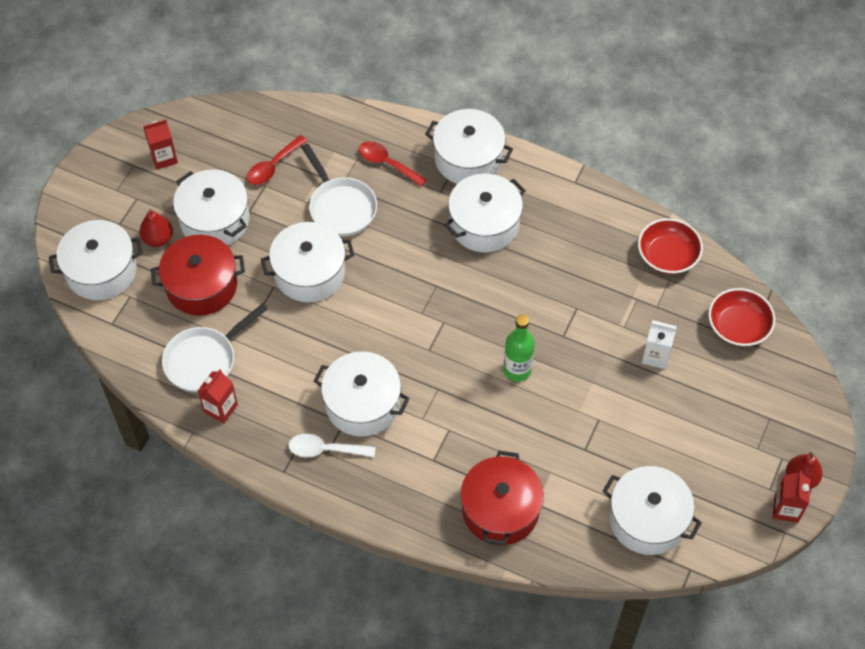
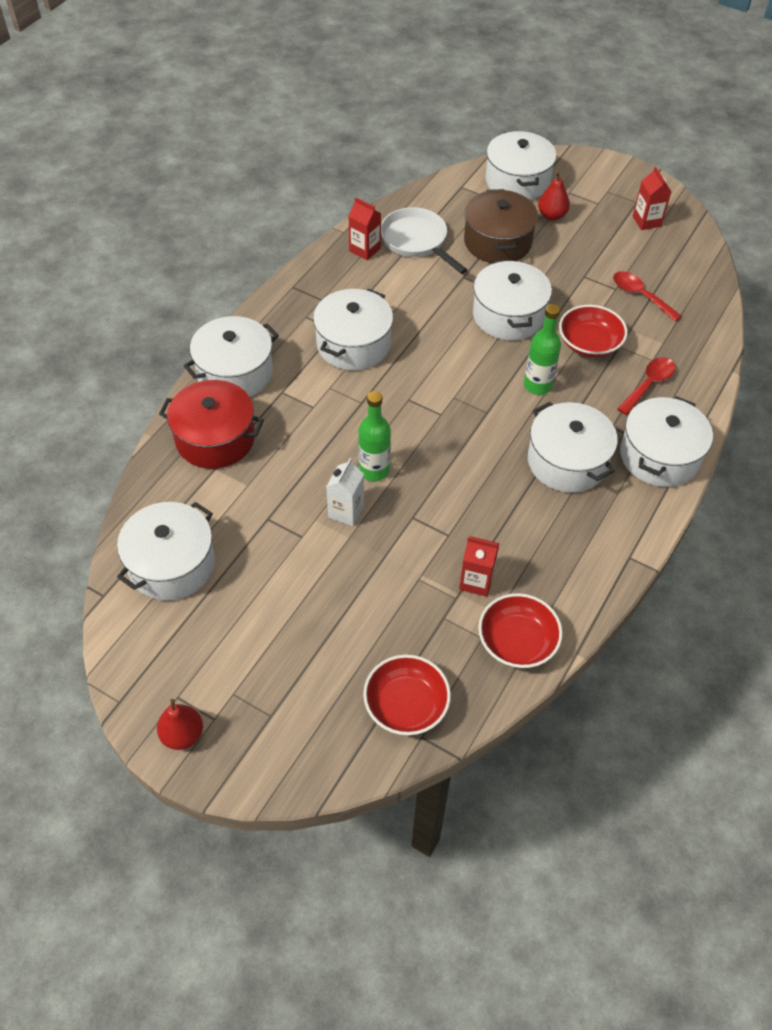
camera: 95 degrees right, 5 degrees down
red pot [151,235,245,316] -> brown pot [464,189,538,263]
white pot [173,169,249,245] -> white pot moved to [184,316,279,397]
white spoon [288,434,375,457] -> none
white pan [301,144,377,237] -> red bowl [559,305,627,357]
white carton [642,320,677,369] -> white carton moved to [326,458,364,526]
red carton [773,471,810,523] -> red carton moved to [459,536,499,597]
none -> green bottle [524,304,561,395]

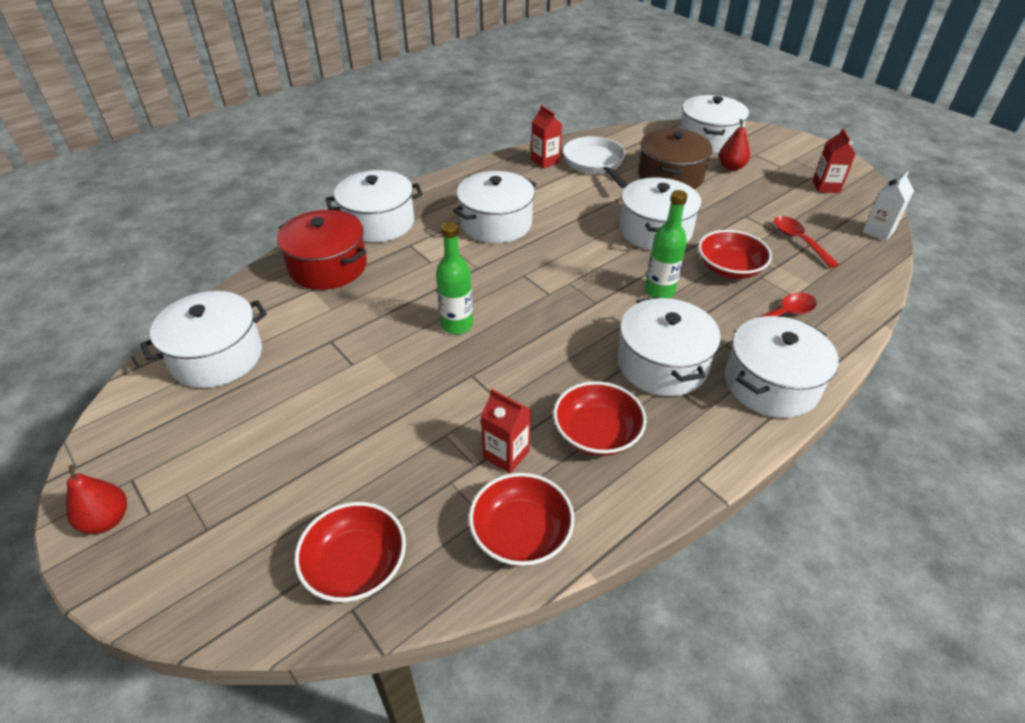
camera: 20 degrees right, 10 degrees down
white carton [326,458,364,526] -> white carton moved to [862,172,914,241]
none -> red bowl [553,381,647,456]

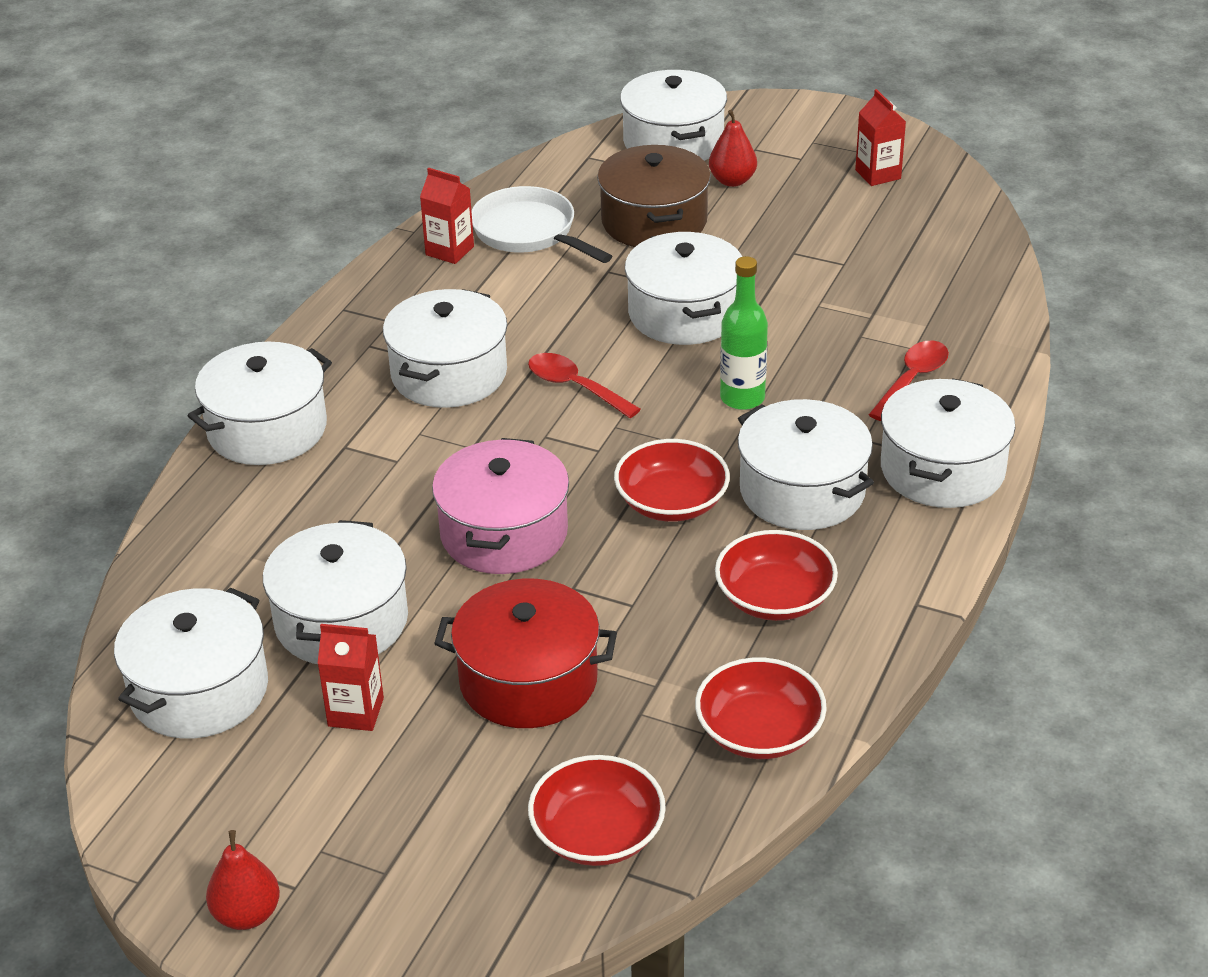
camera: 25 degrees left, 5 degrees down
red pot [277,210,367,290] -> red pot moved to [434,578,617,728]
green bottle [436,222,473,334] -> pink pot [432,438,569,574]
red carton [481,389,531,474] -> red carton moved to [318,624,384,731]
red bowl [698,230,772,279] -> red bowl moved to [614,439,730,522]
red spoon [774,216,839,268] -> red spoon moved to [528,353,641,418]
white carton [862,172,914,241] -> none
none -> white pot [263,520,408,664]

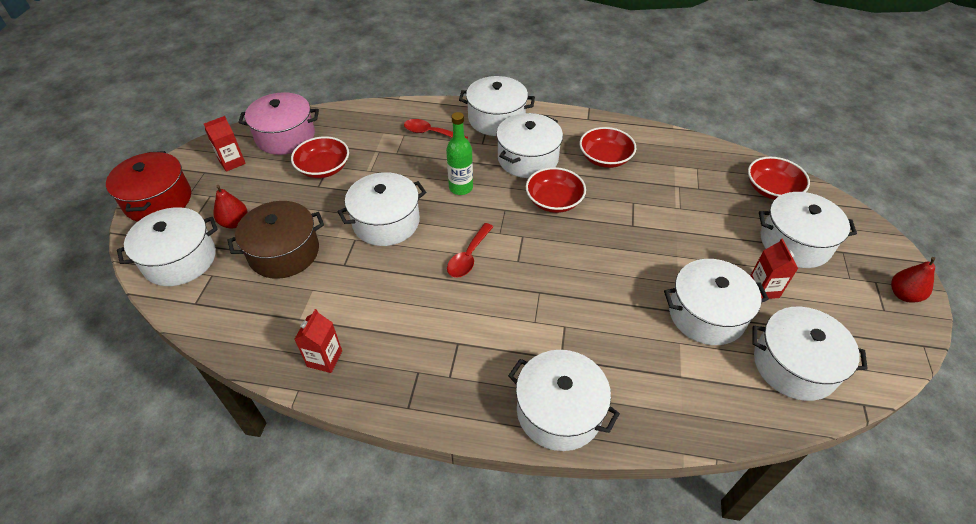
camera: 105 degrees left, 10 degrees up
white pot [383,289,507,408] -> white pot moved to [759,192,857,268]
pink pot [432,438,569,574] -> pink pot moved to [238,92,319,155]
red pot [434,578,617,728] -> red pot moved to [106,151,191,222]
white pan [471,186,612,263] -> none
red bowl [695,657,827,759] -> red bowl moved to [291,136,349,178]

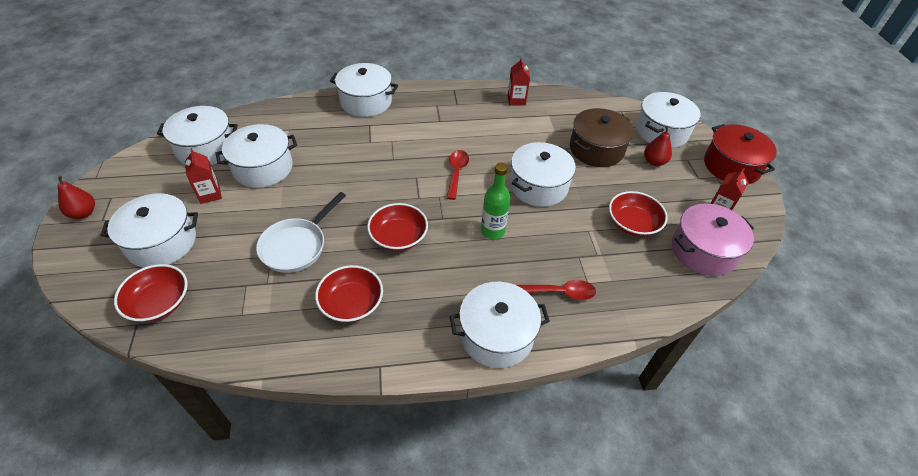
camera: 160 degrees right, 0 degrees up
white pot [496,113,563,178] -> none
none -> white pan [256,192,346,273]

